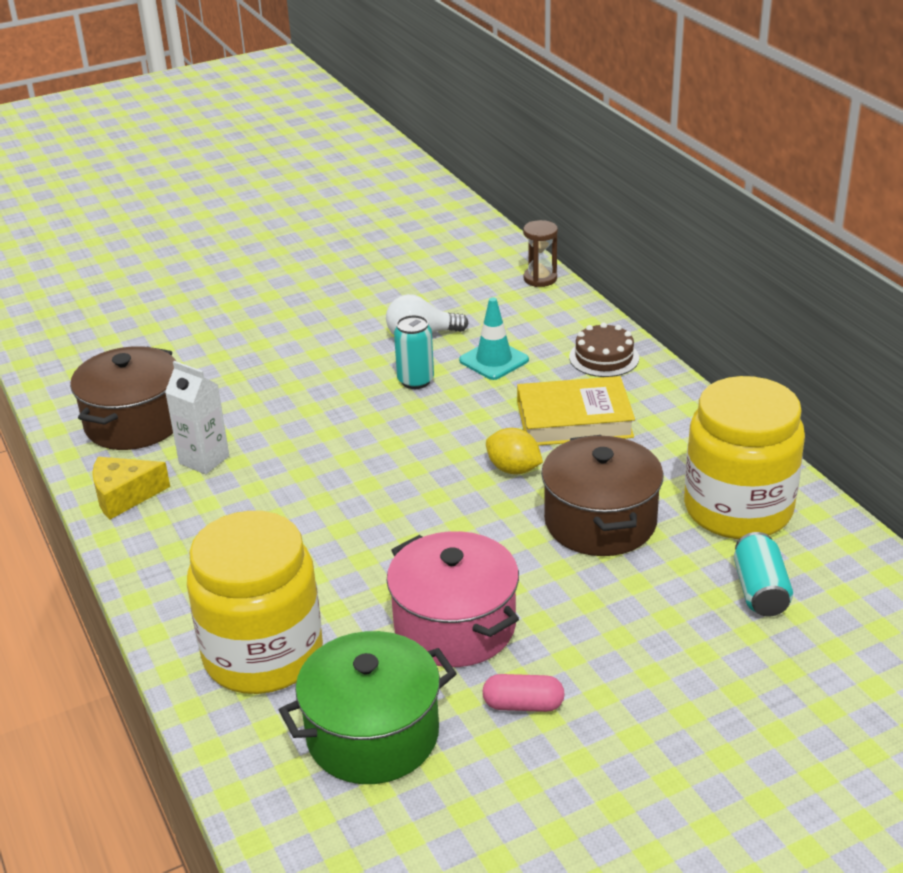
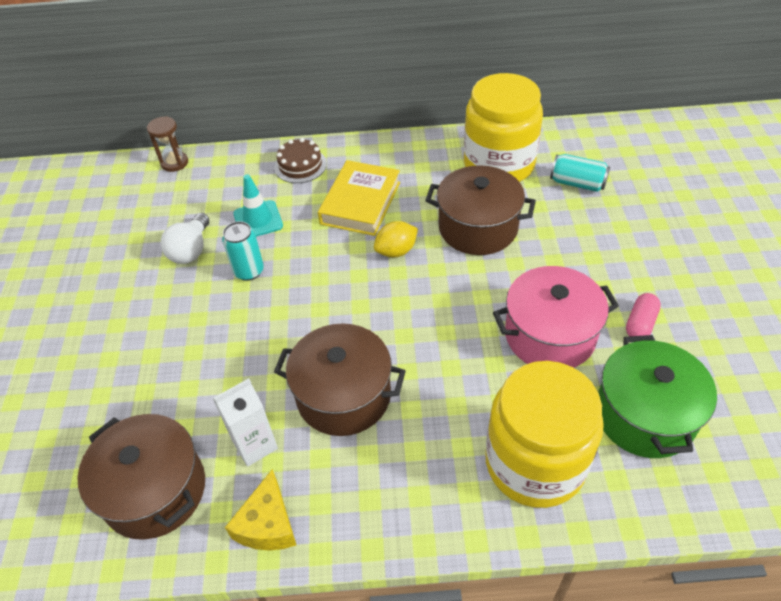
camera: 65 degrees left, 15 degrees up
none -> brown pot [274,323,406,436]

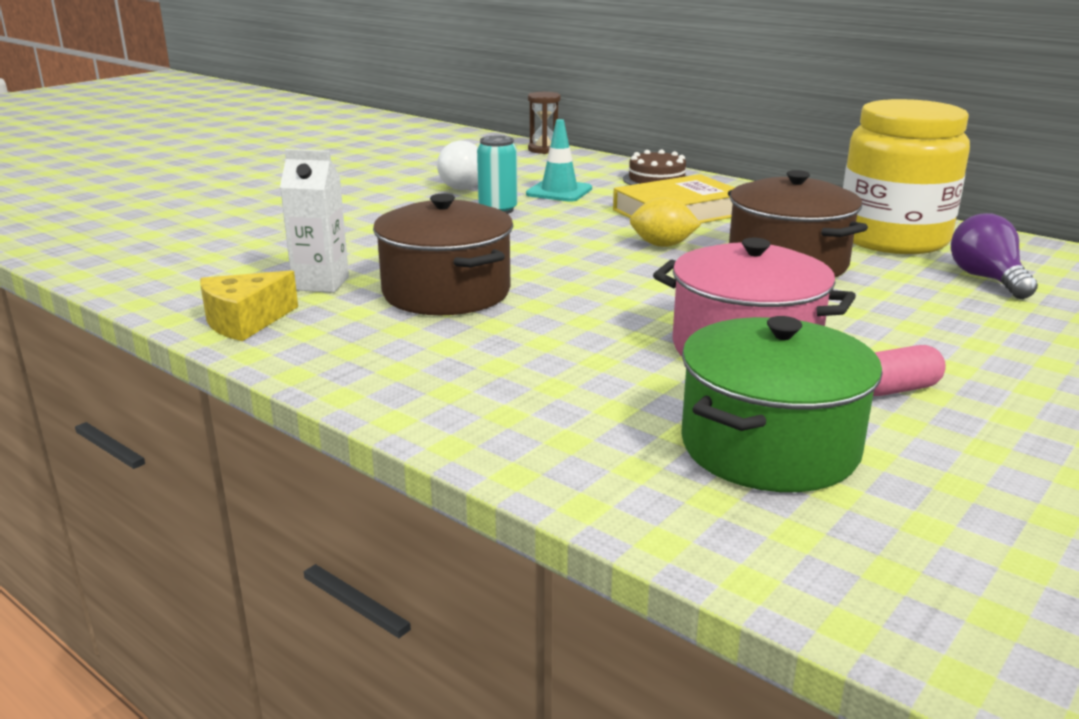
camera: 40 degrees right, 25 degrees down
brown pot [77,414,205,540] -> none
yellow jar [485,361,604,508] -> none
turquoise can [550,154,610,192] -> purple light bulb [951,213,1038,299]

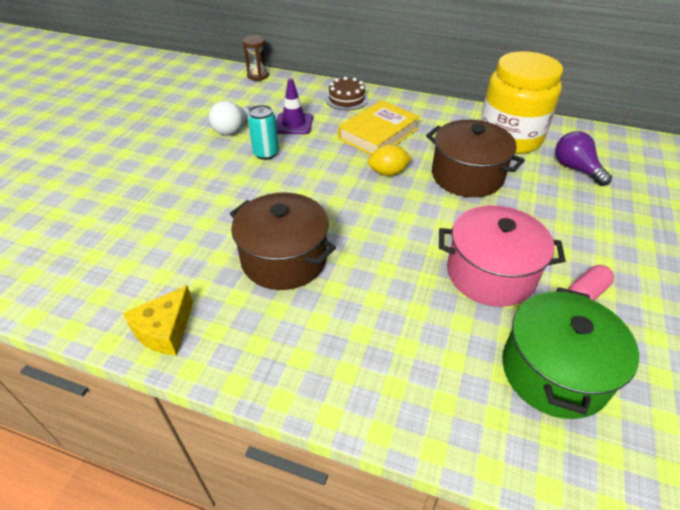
camera: 20 degrees left, 20 degrees up
white carton [280,149,349,293] -> none
turquoise traffic cone [526,119,592,202] -> purple traffic cone [276,78,313,134]

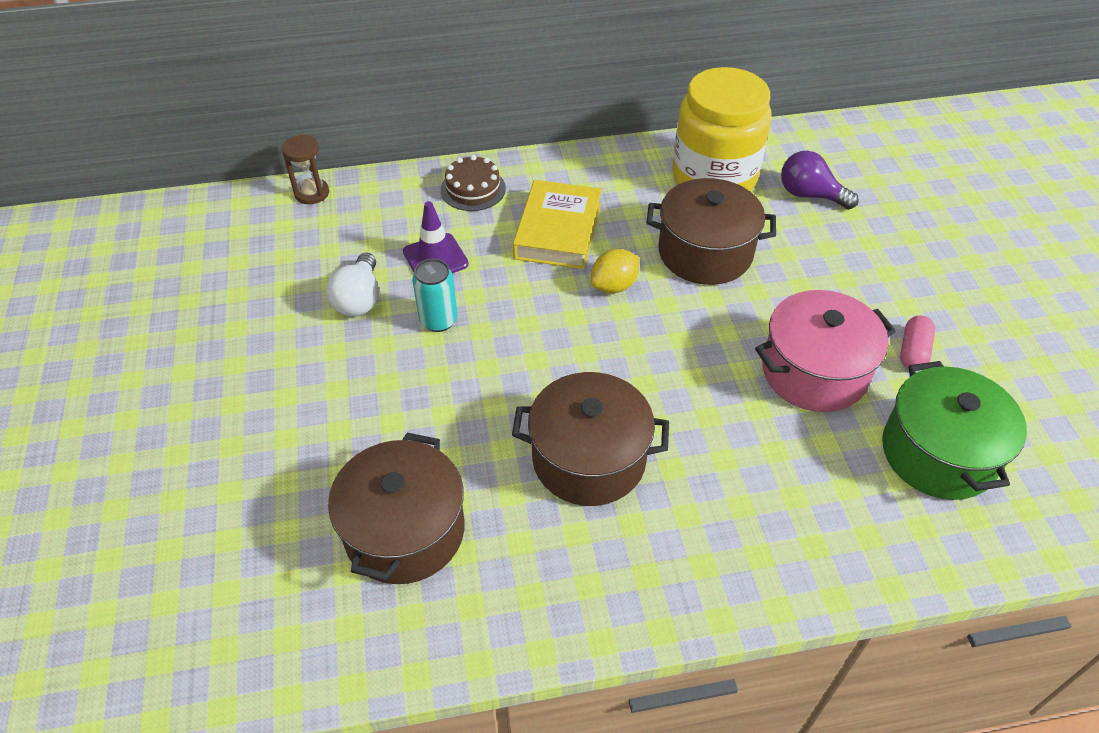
camera: 30 degrees left, 5 degrees up
yellow cheese [123,285,193,356] -> none
none -> brown pot [328,433,464,584]

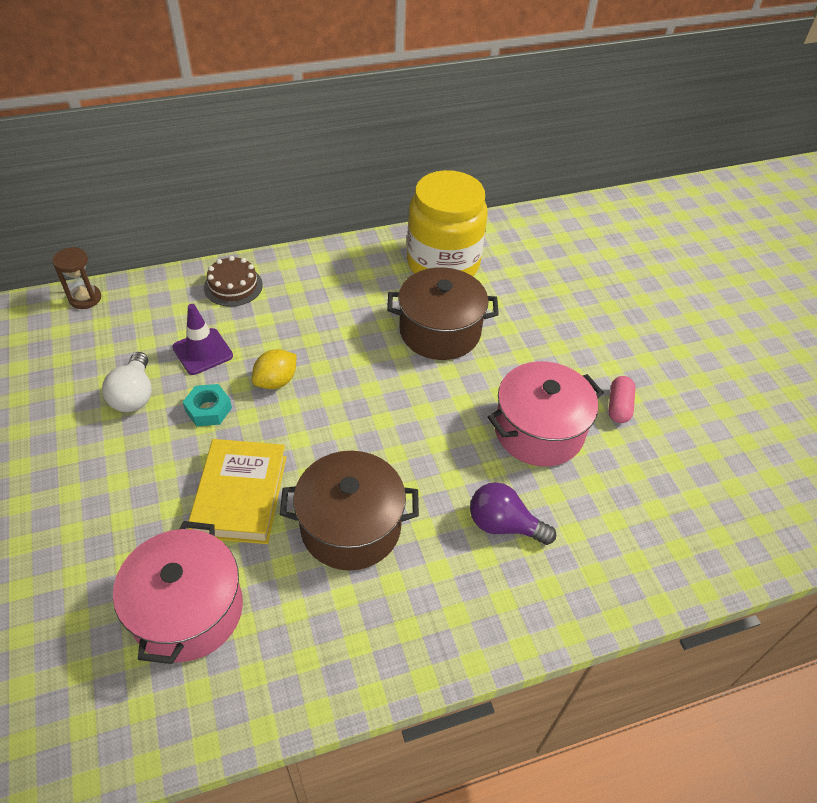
camera: 10 degrees left, 0 degrees up
brown pot [328,433,464,584] -> pink pot [113,521,243,664]
turquoise can [412,259,458,332] -> turquoise nut [183,384,232,427]
yellow book [513,180,602,269] -> yellow book moved to [188,439,287,544]
yellow lemon [591,249,639,293] -> yellow lemon moved to [252,349,297,389]
purple light bulb [781,151,859,209] -> purple light bulb moved to [470,482,556,545]
green pot [882,361,1027,500] -> none

